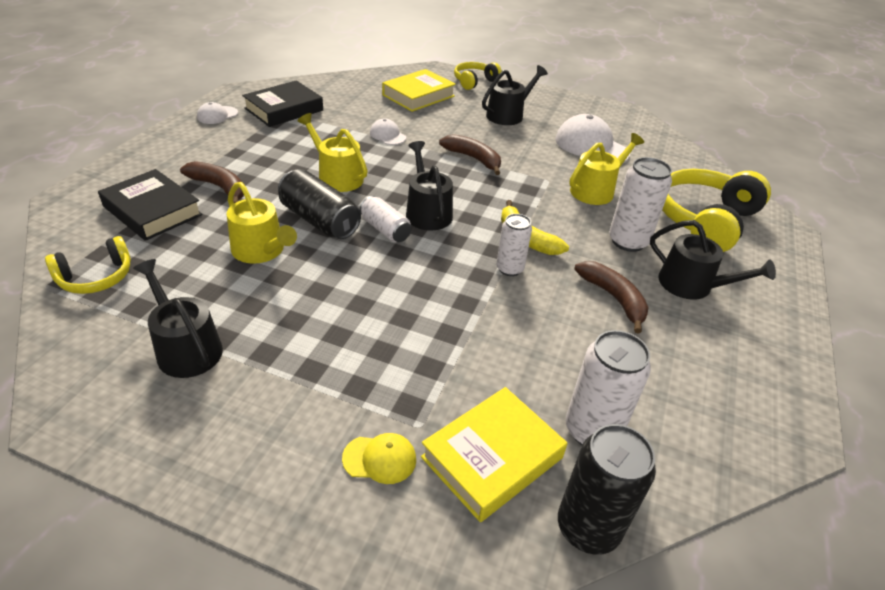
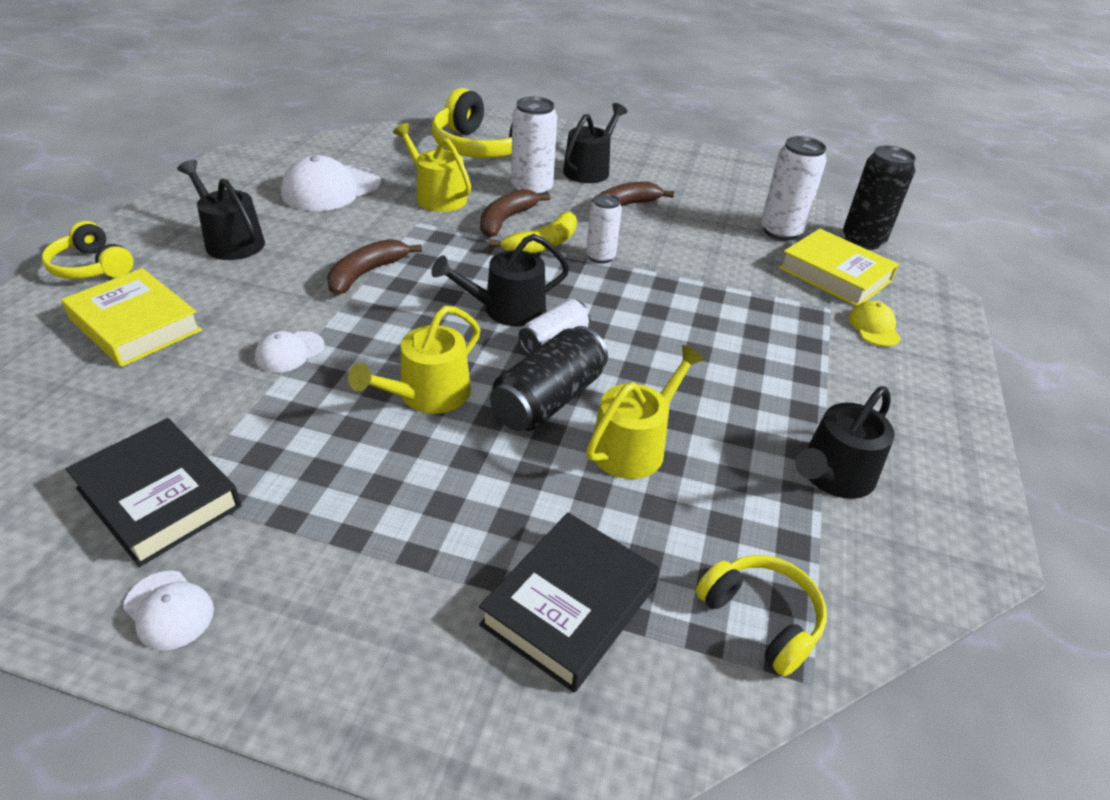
camera: 95 degrees left, 0 degrees up
brown banana [180,161,244,203] -> brown banana moved to [480,189,550,237]

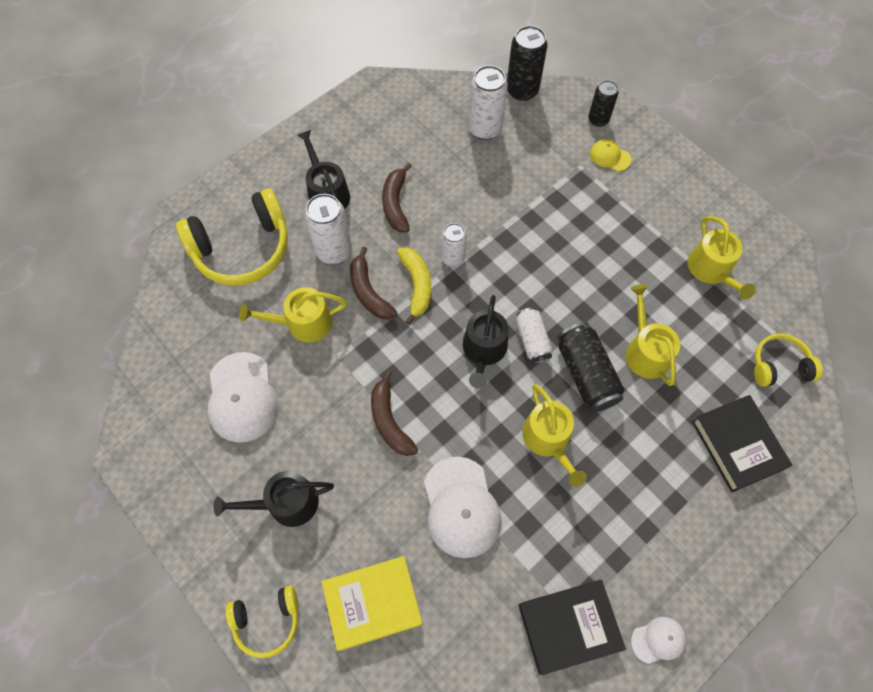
camera: 55 degrees left, 25 degrees up
white cap [255,331,325,373] -> white cap [424,457,502,558], size x1.94
yellow book [779,229,899,306] -> none
black watering can [795,387,895,499] -> yellow watering can [688,216,756,299]
none -> black can [588,80,618,127]

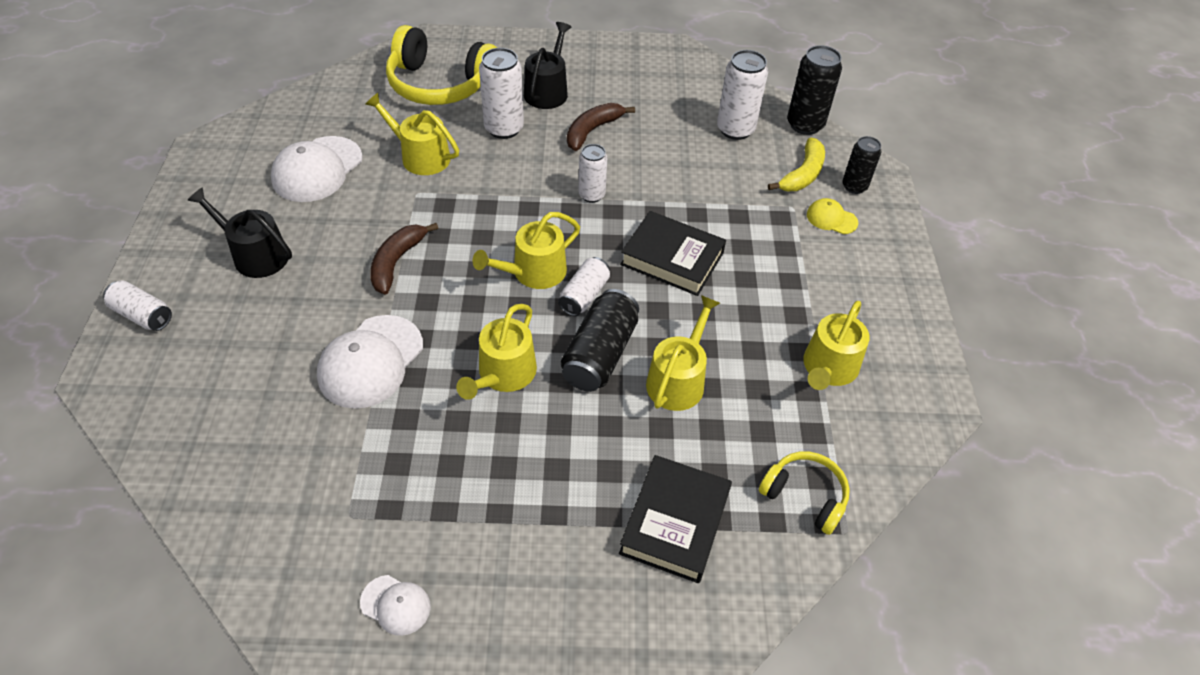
camera: 40 degrees right, 15 degrees down
yellow headphones [225,586,299,658] -> white can [103,280,172,331]
yellow book [322,556,423,651] -> none
brown banana [350,247,398,319] -> none
yellow banana [397,248,431,325] -> yellow banana moved to [768,138,825,191]
black watering can [463,295,509,388] -> yellow watering can [472,212,580,289]
black book [518,580,626,675] -> black book moved to [620,211,726,296]
yellow cap [590,139,631,171] -> yellow cap turned 45 degrees counterclockwise [807,198,858,234]

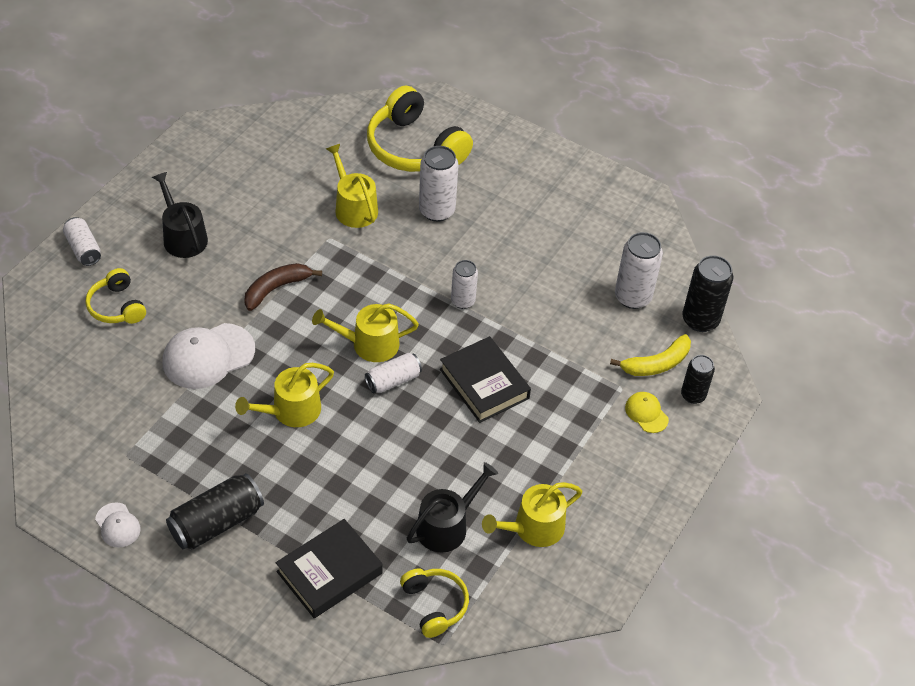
camera: 30 degrees right, 0 degrees up
white cap [271,136,363,202] -> none
black watering can [524,22,571,109] -> black watering can moved to [407,462,498,553]
black can [561,289,639,392] -> black can moved to [166,473,264,550]
brown banana [567,103,635,151] -> none
yellow watering can [646,295,720,411] -> none
none -> yellow headphones [86,268,146,324]

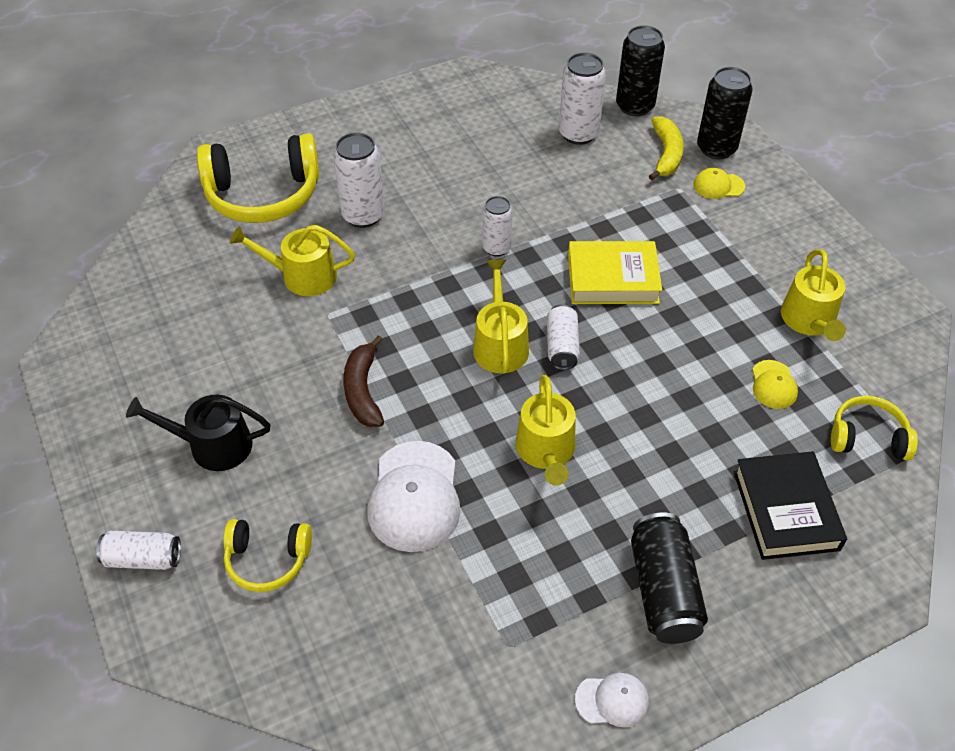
camera: 55 degrees left, 0 degrees up
yellow watering can [312,304,419,362] -> yellow watering can turned 150 degrees clockwise [473,260,529,373]
black watering can [407,462,498,553] -> yellow cap [752,360,798,409]
black book [440,336,531,423] -> yellow book [568,241,662,304]
black can [681,355,715,404] -> black can [697,67,753,159], size x1.56

